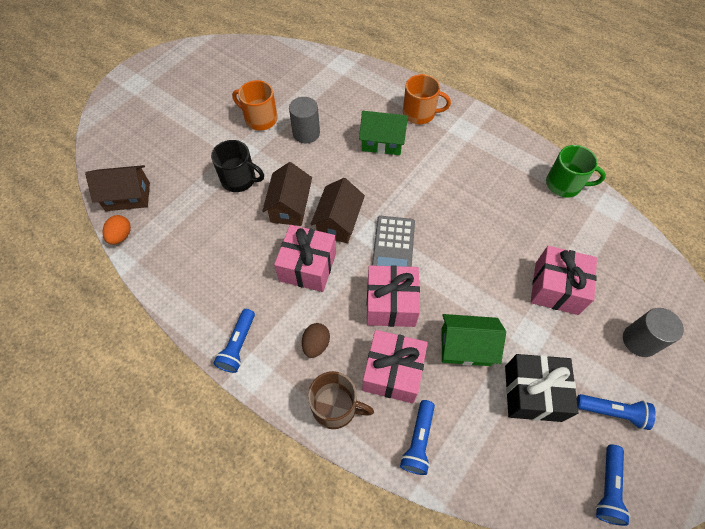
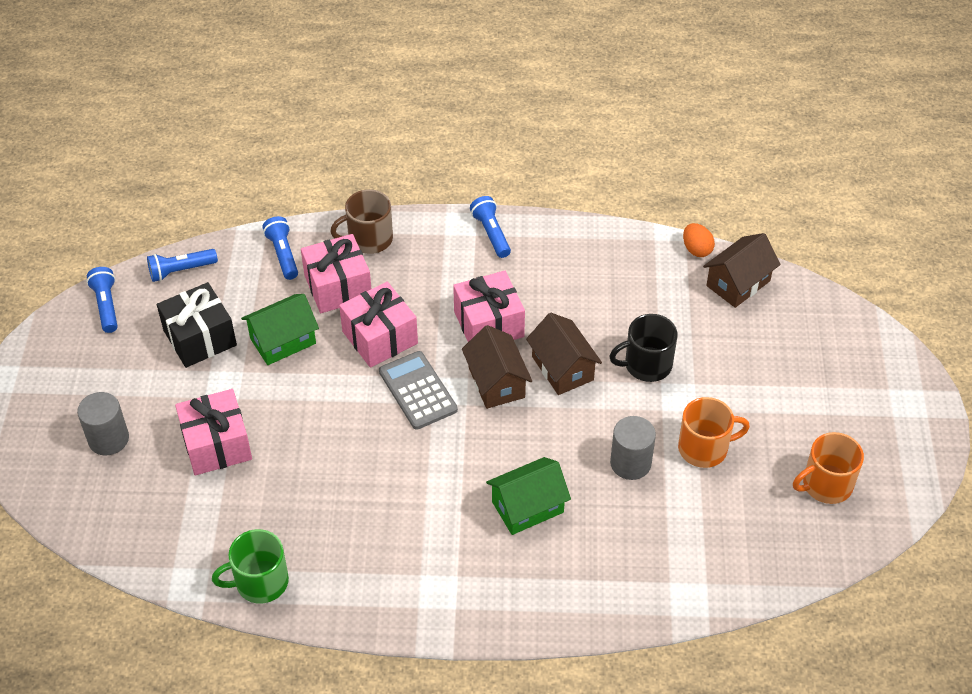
camera: 145 degrees right, 10 degrees down
brown egg [302,323,330,358] -> none
orange mug [403,74,451,124] -> orange mug moved to [793,432,864,504]
blue flashlight [577,394,656,430] -> blue flashlight moved to [147,249,218,282]

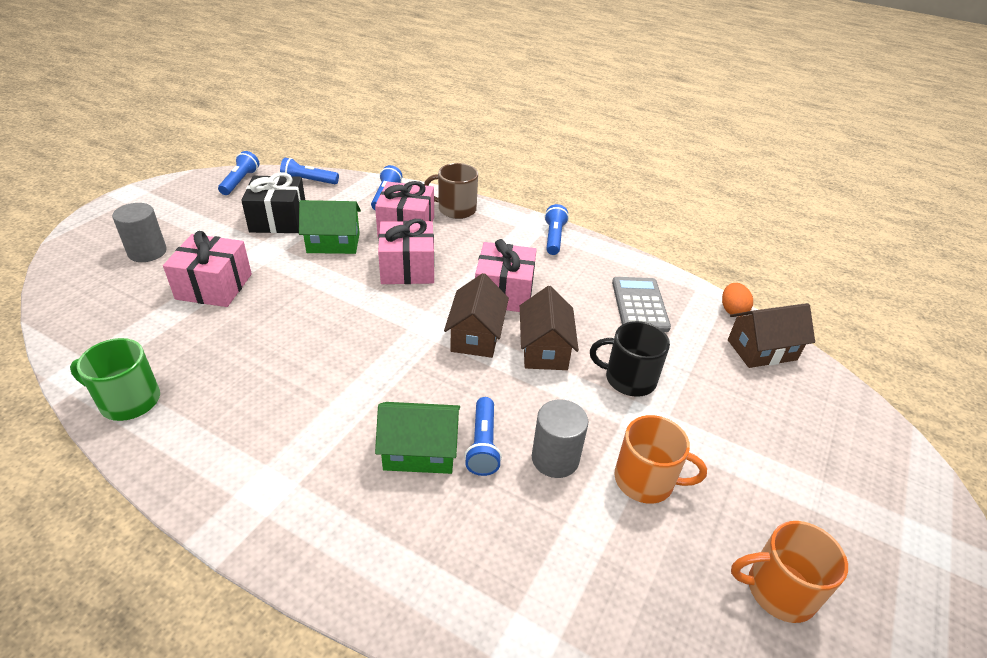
camera: 25 degrees right, 10 degrees down
grey calculator [379,351,458,430] -> grey calculator moved to [612,277,671,332]
none -> blue flashlight [464,397,502,476]

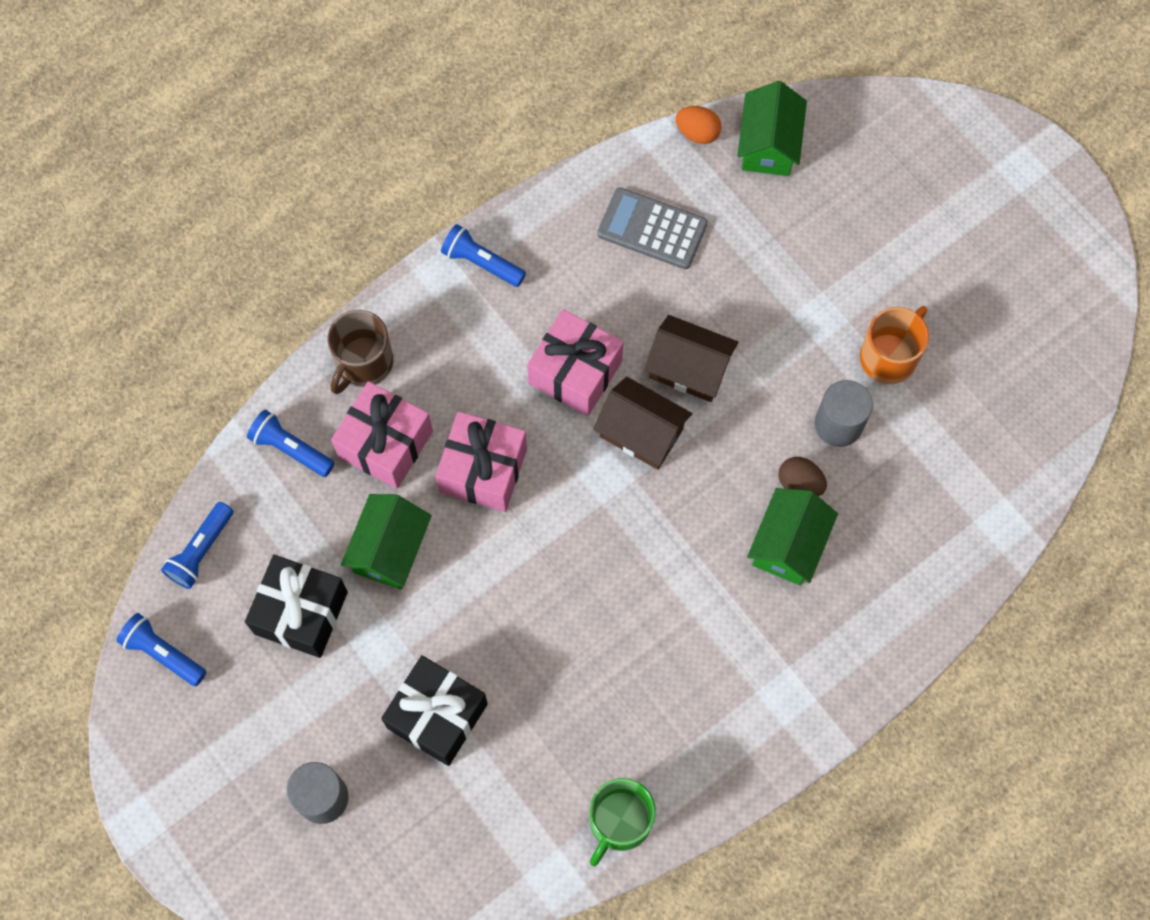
camera: 65 degrees left, 30 degrees up
pink gift [163,231,252,307] -> black gift [381,655,488,766]
blue flashlight [464,397,502,476] -> brown egg [779,457,827,496]
black mug [590,321,670,397] -> none
brown house [728,303,815,368] -> green house [737,81,807,176]
orange mug [731,521,848,623] -> none

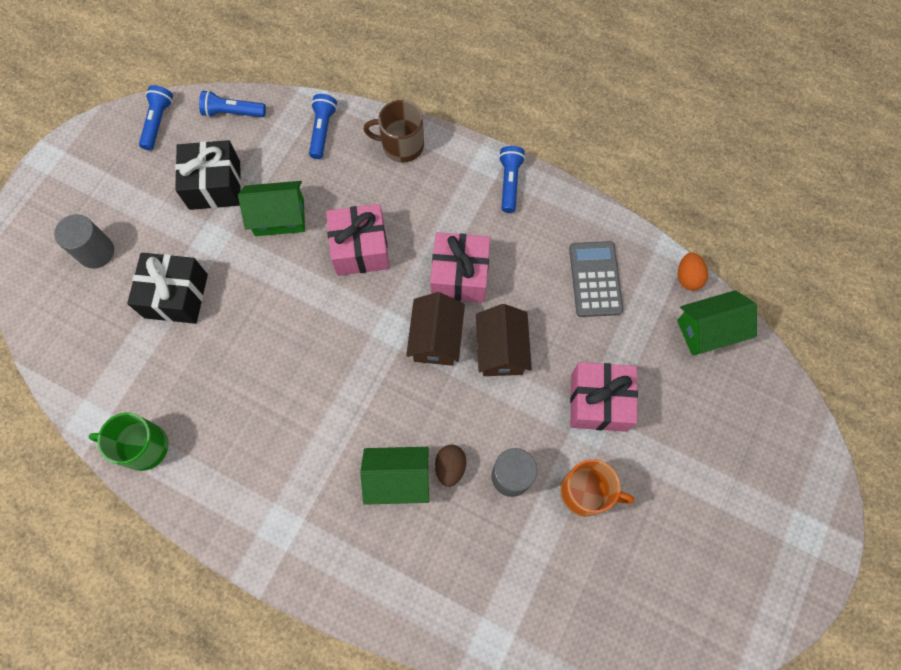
camera: 65 degrees right, 0 degrees up
pink gift [331,381,433,489] -> pink gift moved to [570,362,638,432]

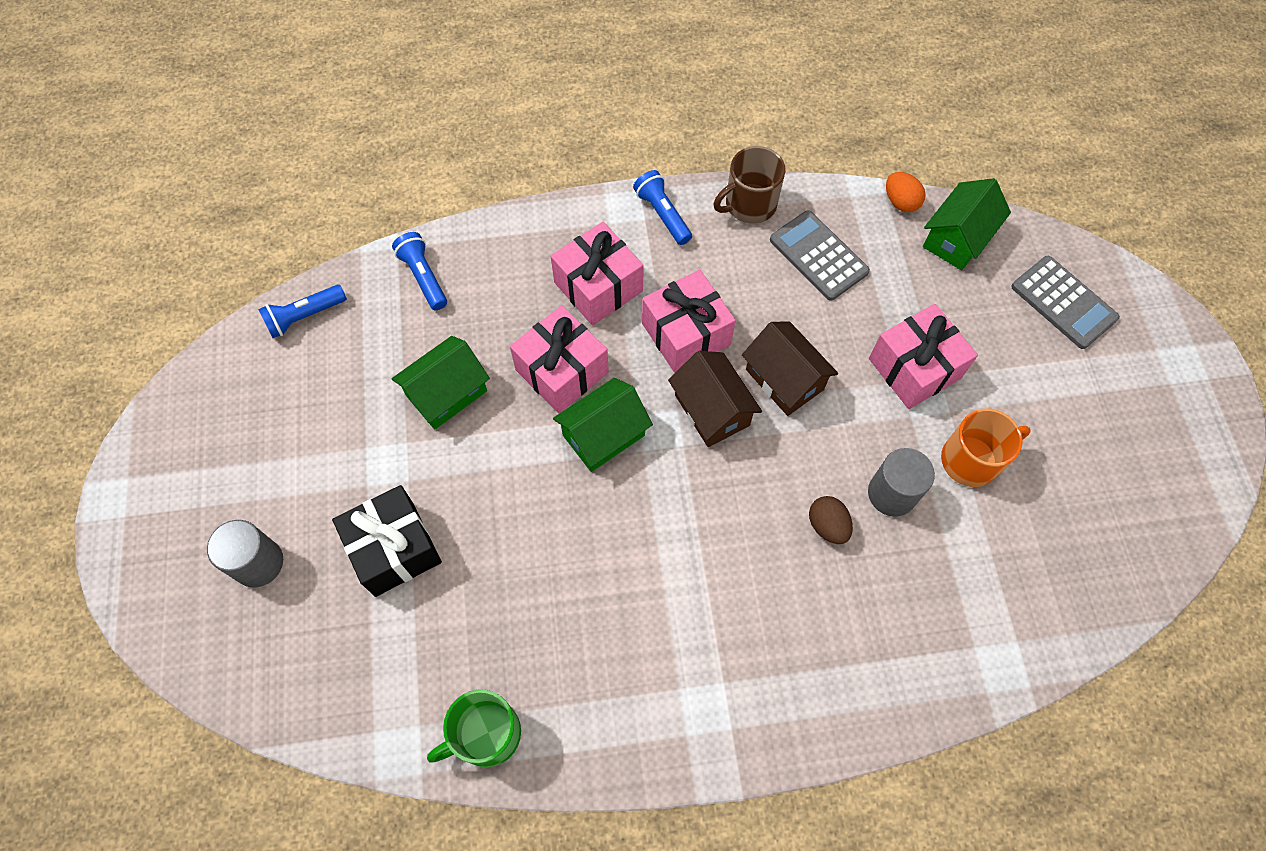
camera: 35 degrees left, 5 degrees down
blue flashlight [139,85,173,150] -> none
black gift [175,140,241,210] -> none
green house [360,447,429,505] -> green house moved to [553,378,653,472]
brown mug [363,100,424,162] -> brown mug moved to [713,146,785,224]
none -> pink gift [550,222,644,326]
none -> grey calculator [1011,256,1120,349]

